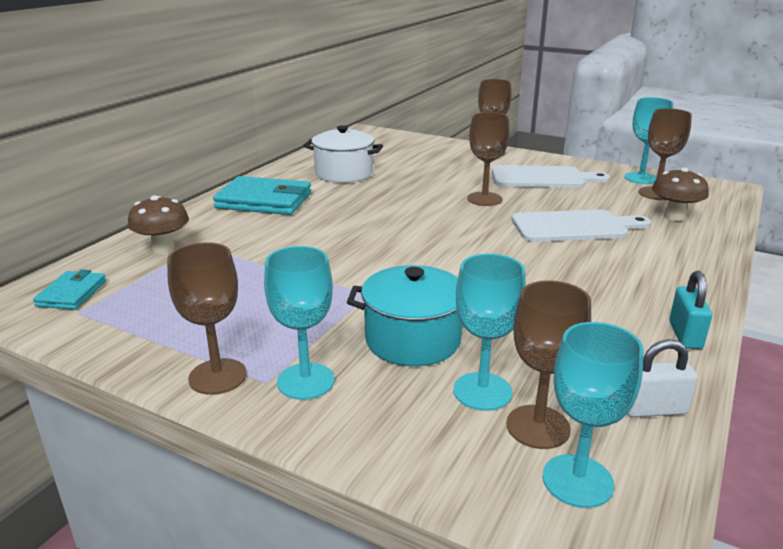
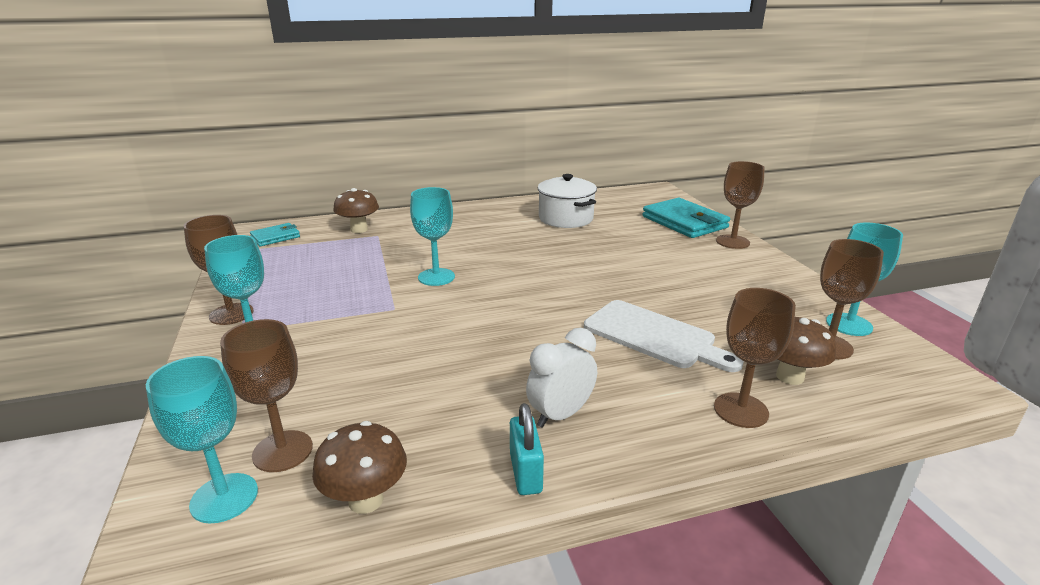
camera: 45 degrees right, 0 degrees up
turquoise wallet [213,176,311,215] -> turquoise wallet moved to [642,198,730,238]
turquoise pot [347,265,462,366] -> none
turquoise goblet [453,254,526,411] -> turquoise goblet moved to [410,187,455,286]
brown goblet [467,112,510,206] -> brown goblet moved to [714,288,796,428]
white cutting board [492,165,610,188] -> none
white padlock [627,339,698,417] -> brown mushroom [312,421,407,514]
turquoise padlock [669,271,712,349] -> turquoise padlock turned 60 degrees counterclockwise [510,403,544,495]
none -> white clock [526,328,597,428]

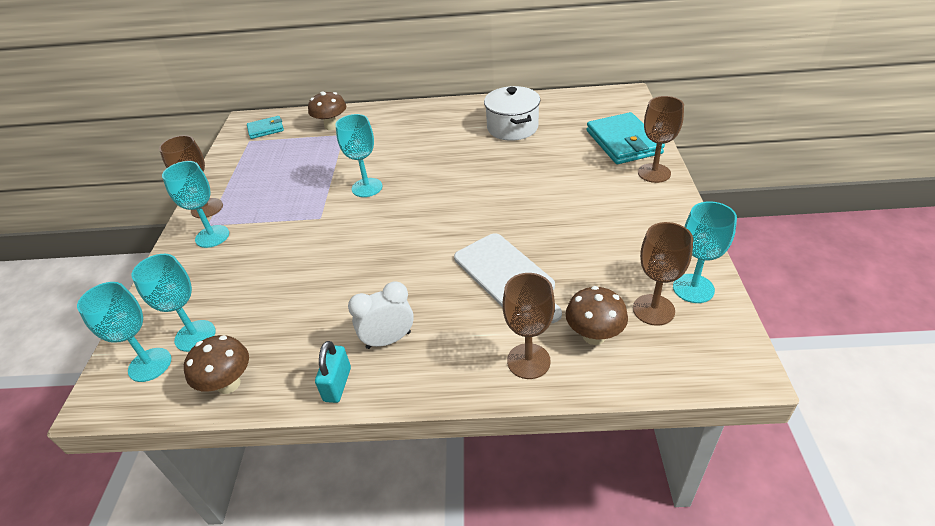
camera: 20 degrees right, 15 degrees up
brown goblet [220,319,313,472] -> turquoise goblet [131,254,216,352]

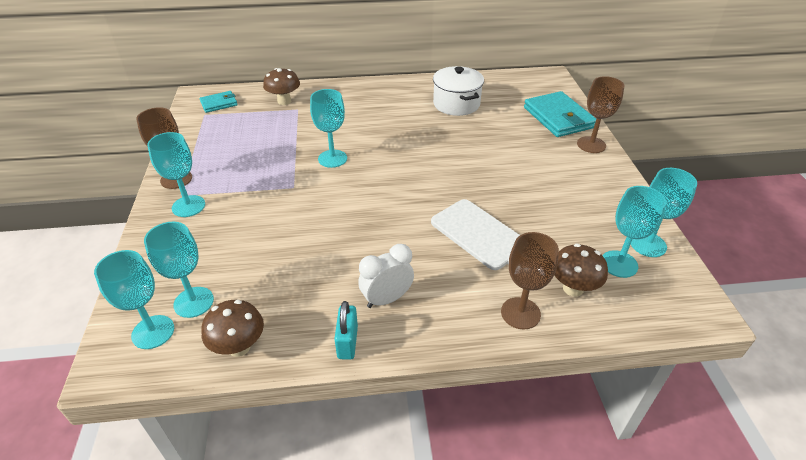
camera: 10 degrees left, 0 degrees up
brown goblet [633,222,693,326] -> turquoise goblet [602,186,666,278]

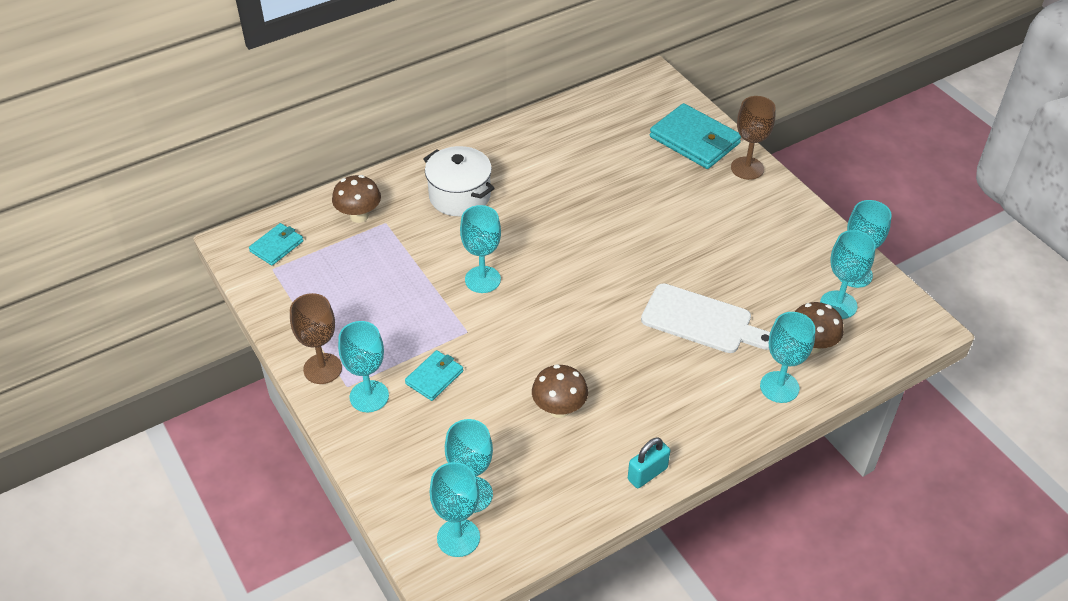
camera: 25 degrees left, 5 degrees up
brown mushroom [201,300,264,357] -> brown mushroom moved to [532,364,588,418]
turquoise padlock [334,301,358,360] -> turquoise padlock turned 75 degrees clockwise [628,437,670,488]
white clock [358,244,414,308] -> none
white pot [433,66,484,116] -> white pot moved to [423,146,495,216]
brown goblet [501,232,559,329] -> turquoise goblet [760,312,815,403]
none -> turquoise wallet [405,350,463,401]

